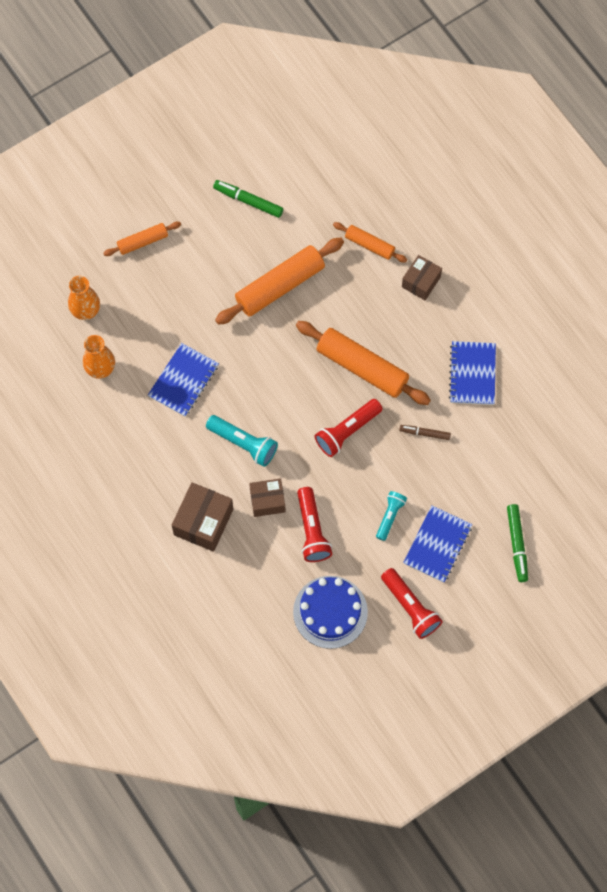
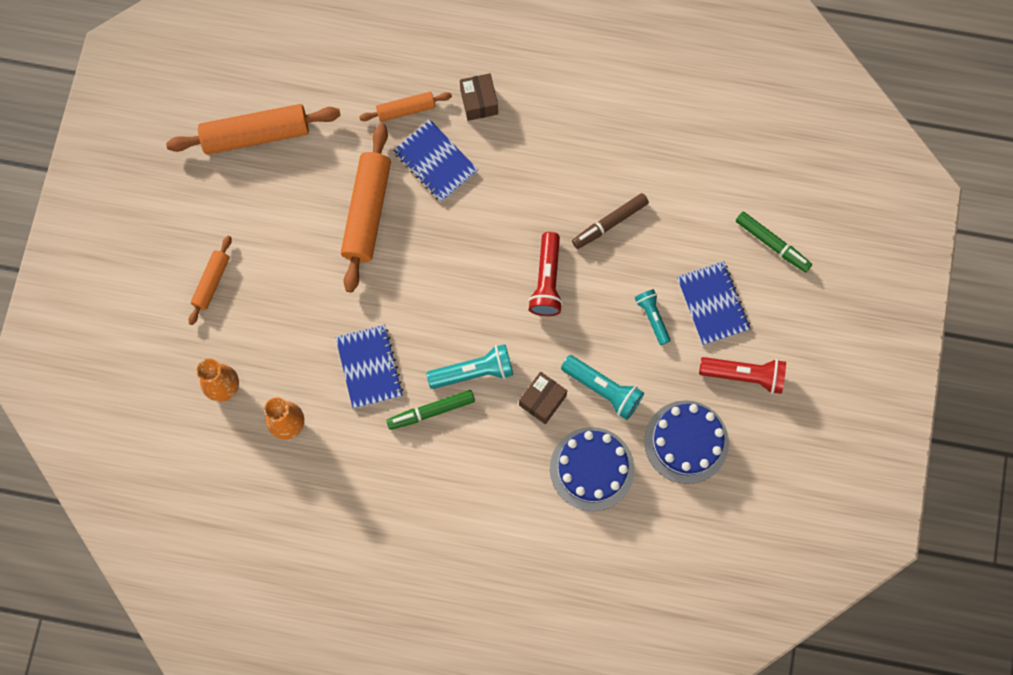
camera: 45 degrees left, 5 degrees up
brown box [172,482,233,552] -> none
green marker [213,180,283,218] -> green marker moved to [386,390,475,430]
orange rolling pin [296,321,431,405] -> orange rolling pin moved to [166,104,341,154]
red flashlight [297,487,332,562] -> turquoise flashlight [561,355,644,420]
brown marker [399,425,451,440] -> brown marker [572,193,649,249], size x1.51
blue notebook [449,341,496,405] -> blue notebook moved to [393,120,478,202]
none -> blue cake [550,427,635,511]

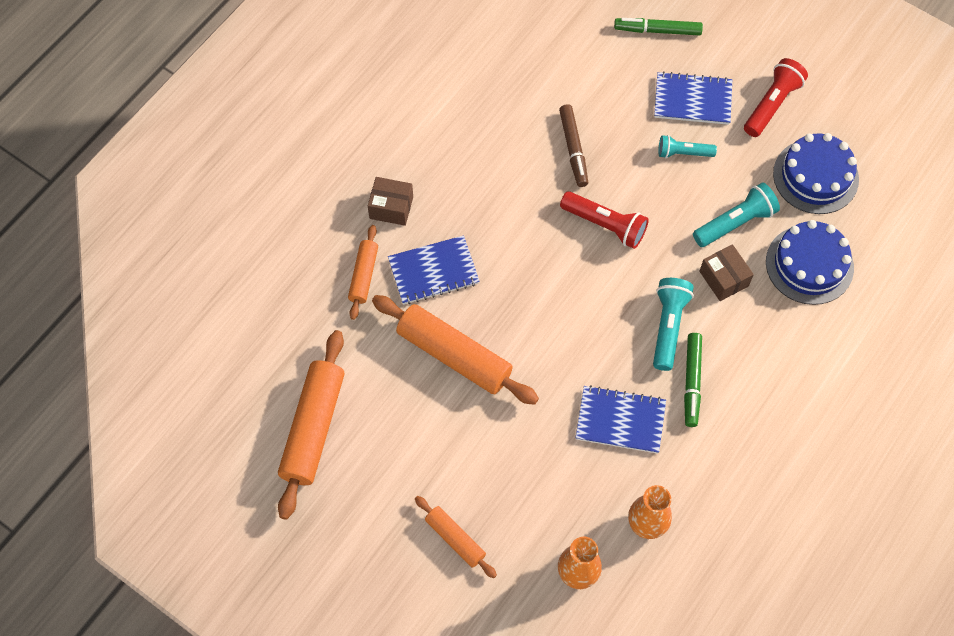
camera: 65 degrees left, 10 degrees down
green marker [736,212,812,272] -> green marker turned 150 degrees counterclockwise [614,18,703,36]

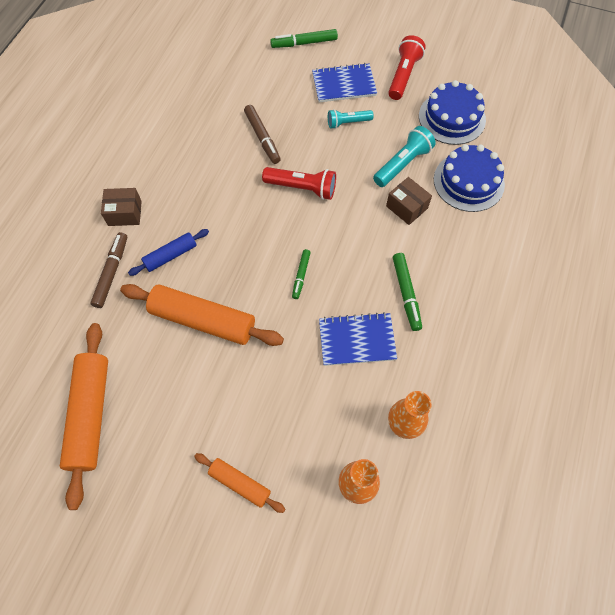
camera: 15 degrees left, 0 degrees up
orange rolling pin [348,225,378,320] -> brown marker [90,232,127,308]
blue notebook [388,235,480,305] -> blue rolling pin [128,229,209,276]
turquoise flashlight [653,278,694,371] -> none
none -> green marker [292,249,311,299]

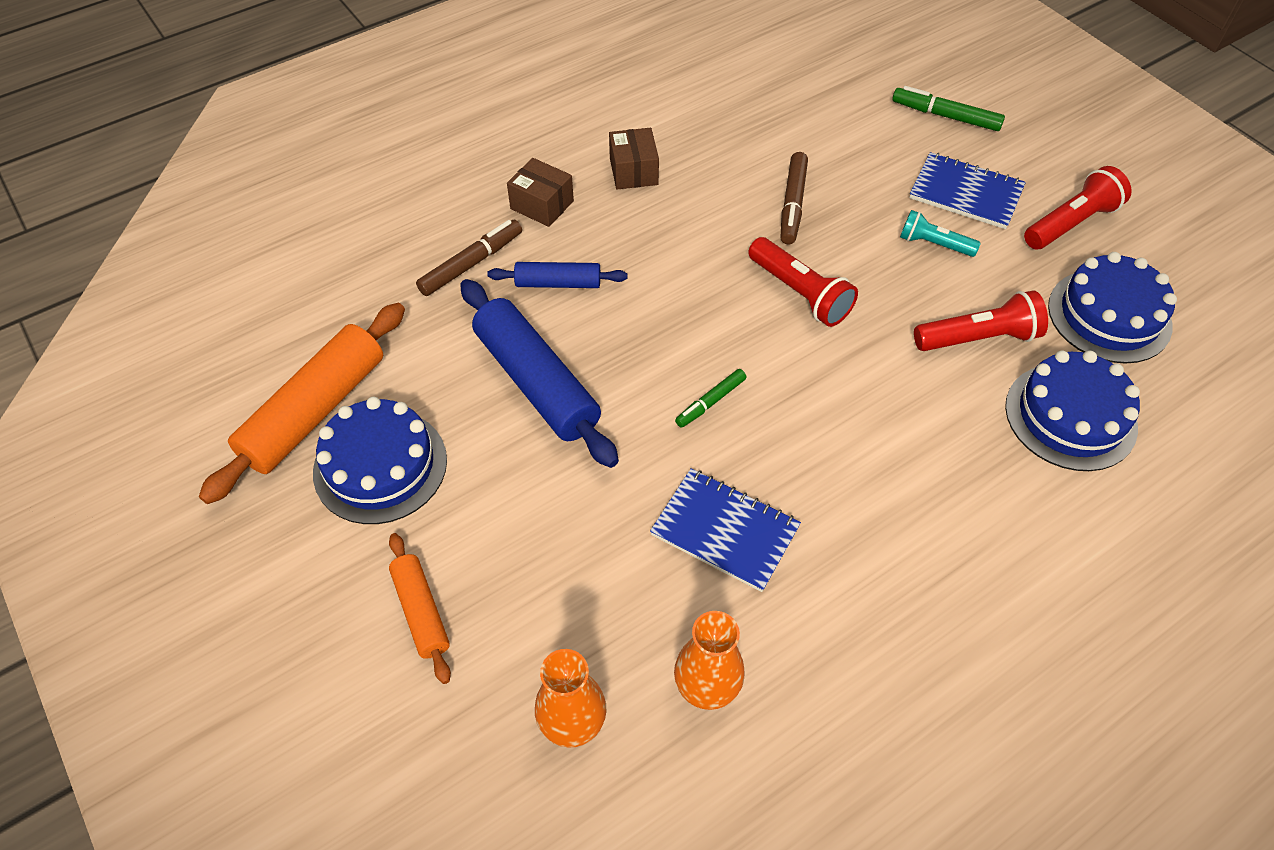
camera: 35 degrees right, 10 degrees down
orange rolling pin [120,284,284,346] -> blue rolling pin [460,279,619,468]
turquoise flashlight [373,126,436,187] -> red flashlight [914,290,1048,351]
brown box [386,177,432,225] -> brown box moved to [609,128,659,189]
green marker [393,253,422,331] -> none
none -> blue cake [313,397,447,524]

